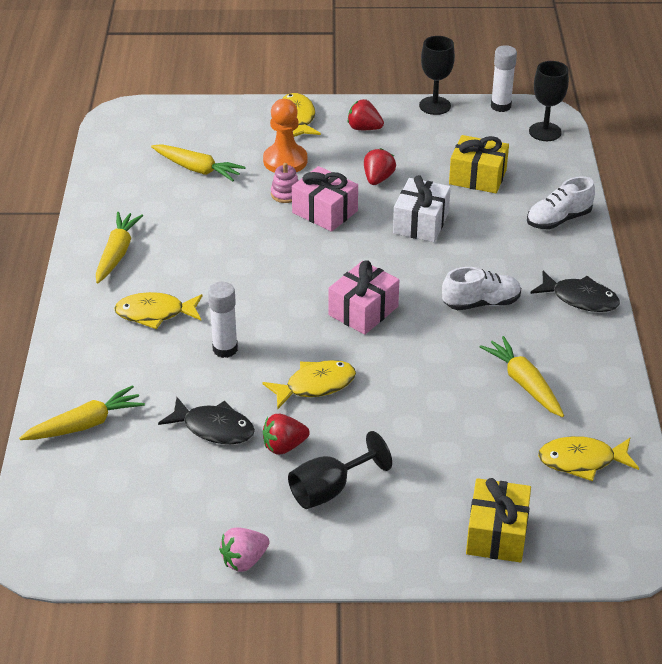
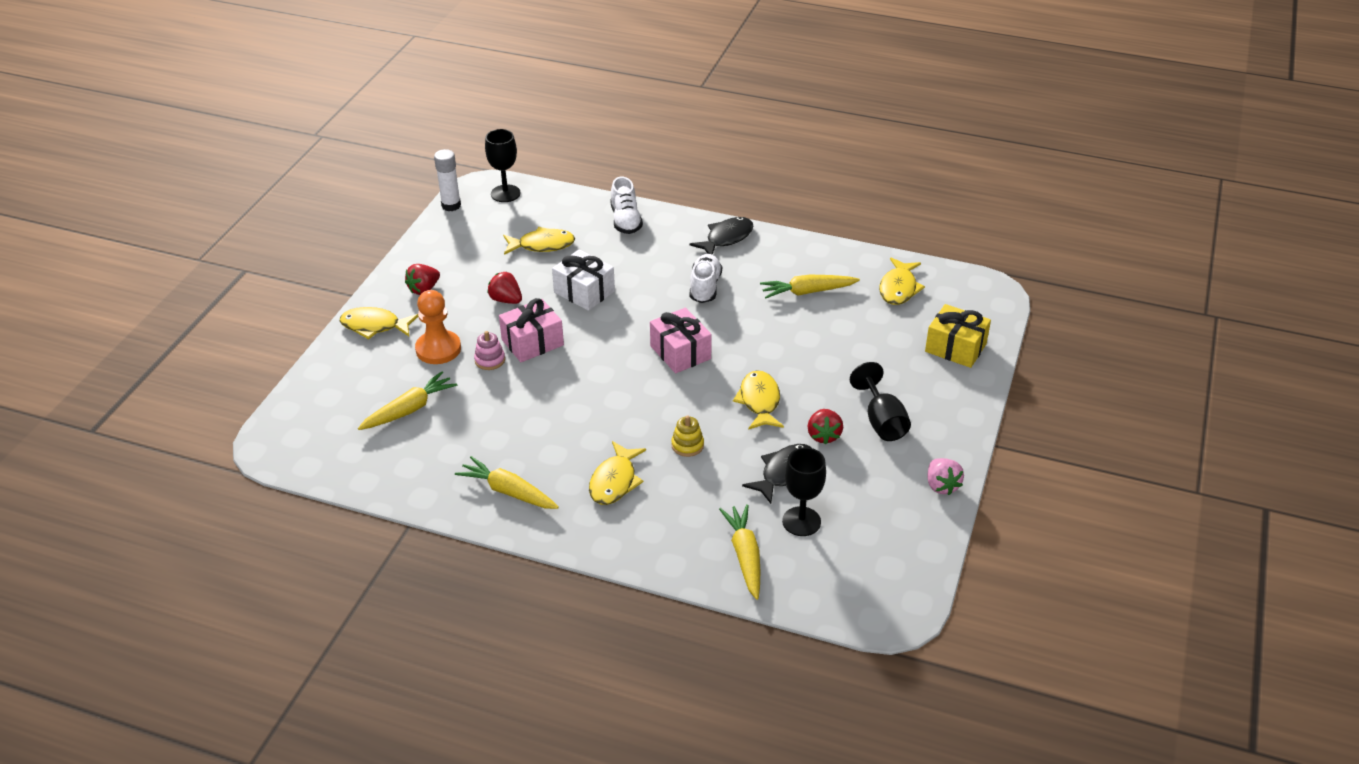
camera: 70 degrees left, 0 degrees up
white glue stick [208,282,238,358] -> yellow stacking toy [671,416,704,457]
black goblet [419,36,455,115] -> black goblet moved to [782,447,826,536]
yellow gift [449,135,509,193] -> yellow fish [503,227,575,255]

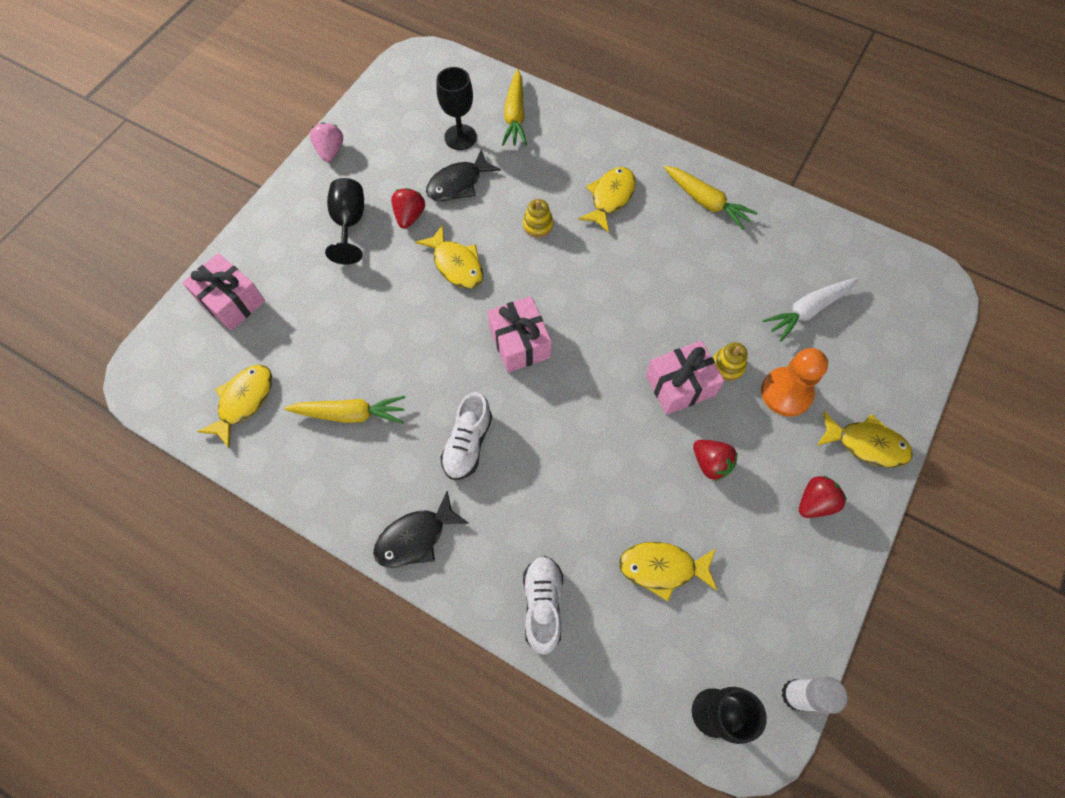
camera: 170 degrees left, 25 degrees up
yellow carrot [358,372,457,430] -> white carrot [763,278,858,342]
pink stacking toy [474,331,505,370] -> yellow stacking toy [713,342,747,381]
white gift [552,250,615,311] -> none
yellow fish [733,370,784,430] -> yellow fish turned 45 degrees counterclockwise [415,225,483,289]
yellow gift [925,304,991,368] -> pink gift [182,253,265,330]

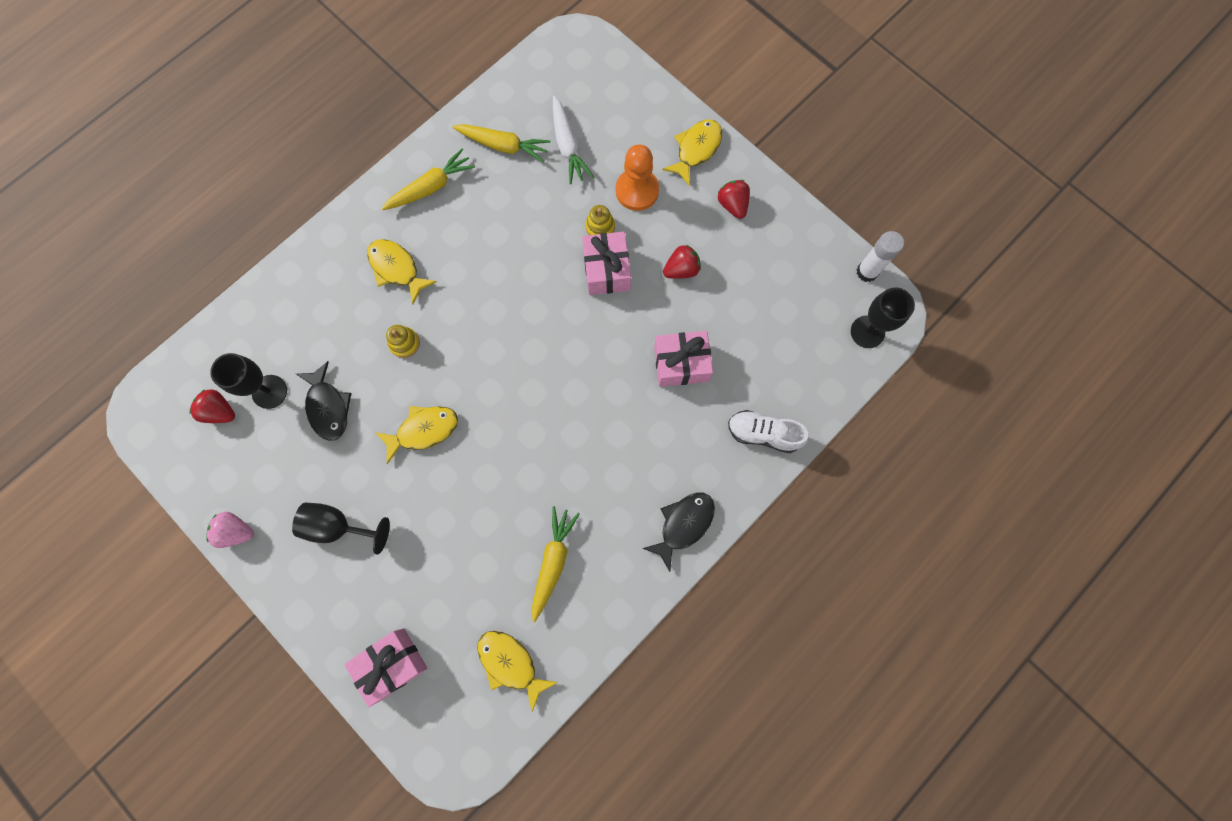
camera: 75 degrees left, 10 degrees up
black fish [373,491,468,568] -> black fish turned 120 degrees counterclockwise [642,493,715,572]
red strawberry [391,188,425,229] -> red strawberry moved to [189,389,235,423]
white shoe [440,392,492,480] -> none
pink gift [488,296,552,373] -> pink gift moved to [654,331,713,387]
yellow carrot [502,69,527,146] -> yellow carrot moved to [453,124,551,162]
yellow fish [619,542,718,601] -> none

